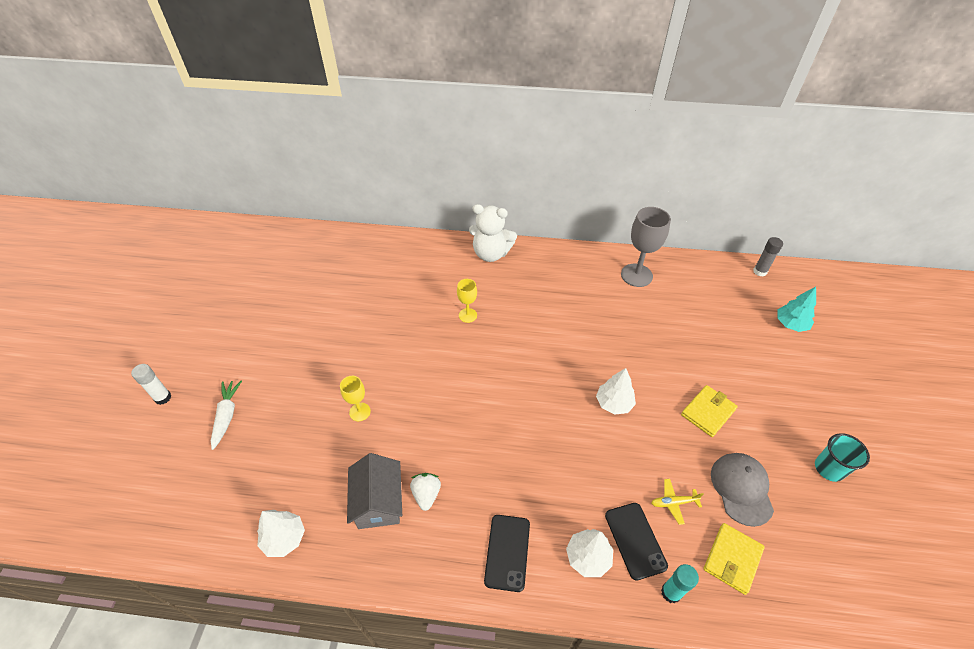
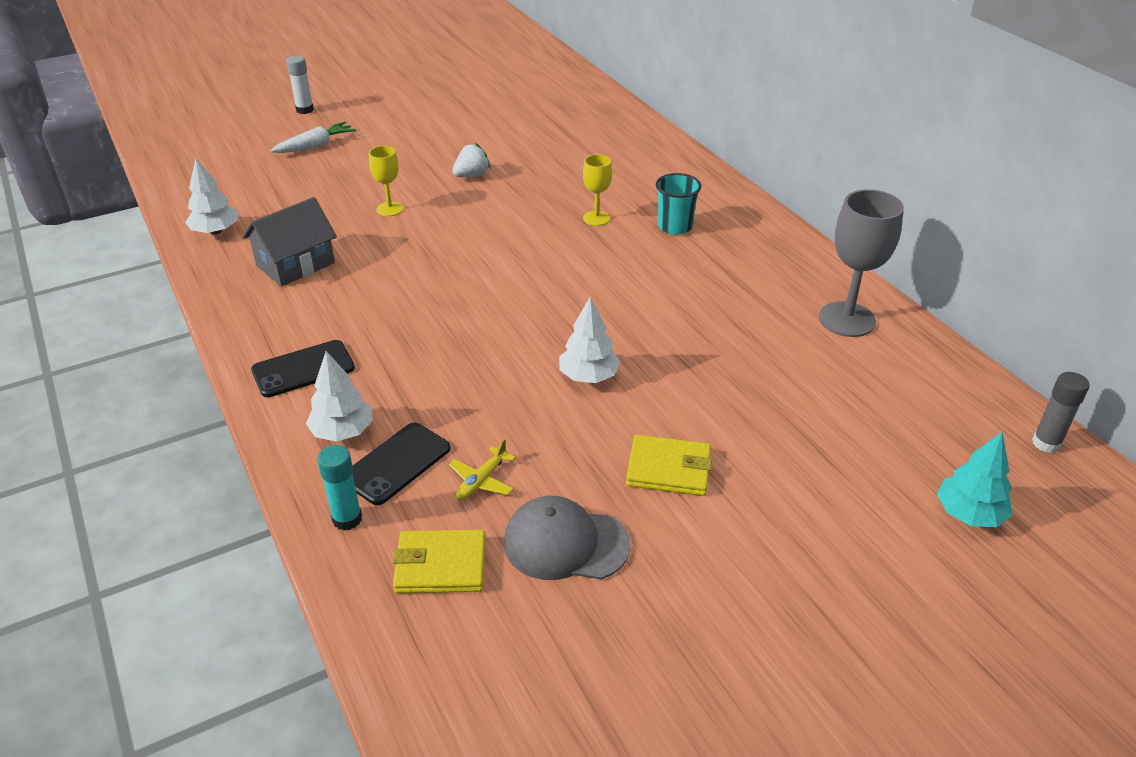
camera: 55 degrees right, 10 degrees down
white strawberry [410,473,441,511] -> white strawberry moved to [452,143,491,177]
white teddy bear [469,204,517,262] -> none
yellow plane [651,479,704,525] -> yellow plane turned 105 degrees counterclockwise [449,439,516,500]
grey cap [711,453,774,527] -> grey cap turned 135 degrees counterclockwise [504,496,630,580]
turquoise cup [815,433,870,482] -> turquoise cup moved to [656,173,701,235]

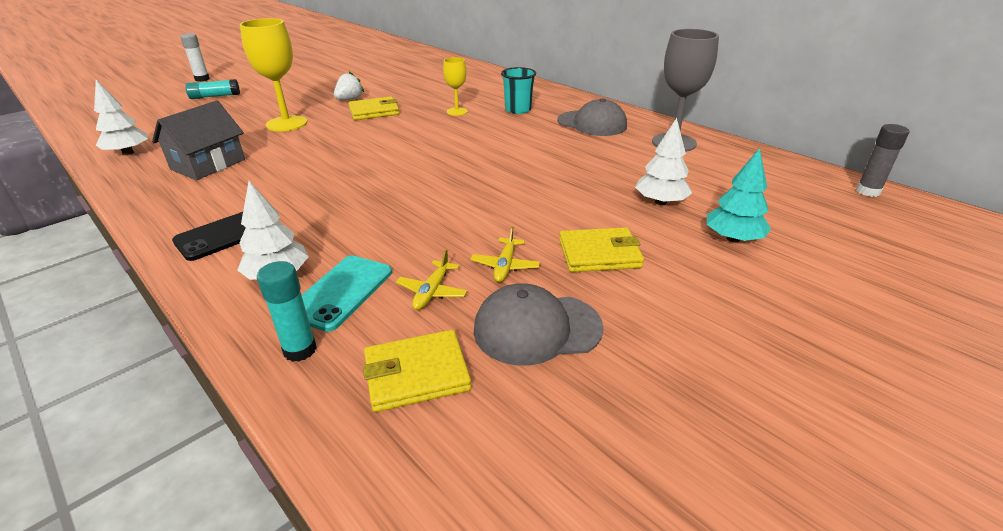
camera: 15 degrees left, 5 degrees down
white carrot [270,121,356,153] -> turquoise glue stick [185,79,240,99]
black phone [352,423,451,505] -> turquoise phone [302,255,392,332]
yellow goblet [369,146,403,216] -> yellow goblet [240,18,308,132], size x1.80
white tree [559,297,621,383] -> white tree moved to [635,118,692,205]
turquoise tree [937,432,1013,527] -> turquoise tree moved to [707,148,771,243]
none -> yellow wallet [348,97,399,120]
none -> yellow plane [470,226,540,282]
none -> grey cap [557,98,627,136]

